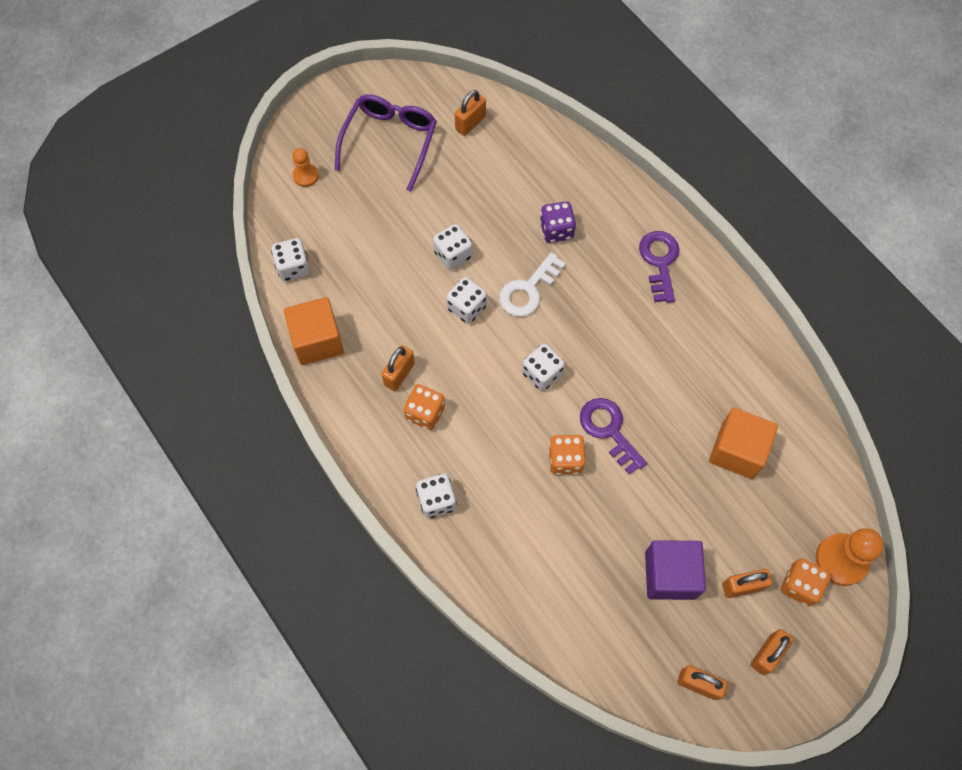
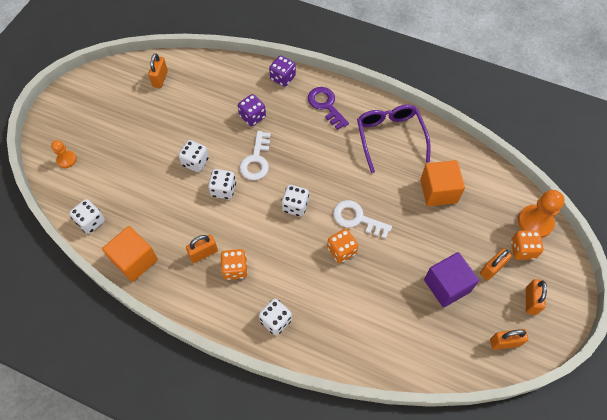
camera: 30 degrees left, 5 degrees down
purple glasses [335,94,437,192] -> purple glasses moved to [357,104,431,173]
orange padlock [381,345,415,391] -> orange padlock turned 60 degrees clockwise [186,235,218,263]
purple key [580,398,647,475] -> white key [333,200,392,239]
none -> purple dice [269,56,296,87]

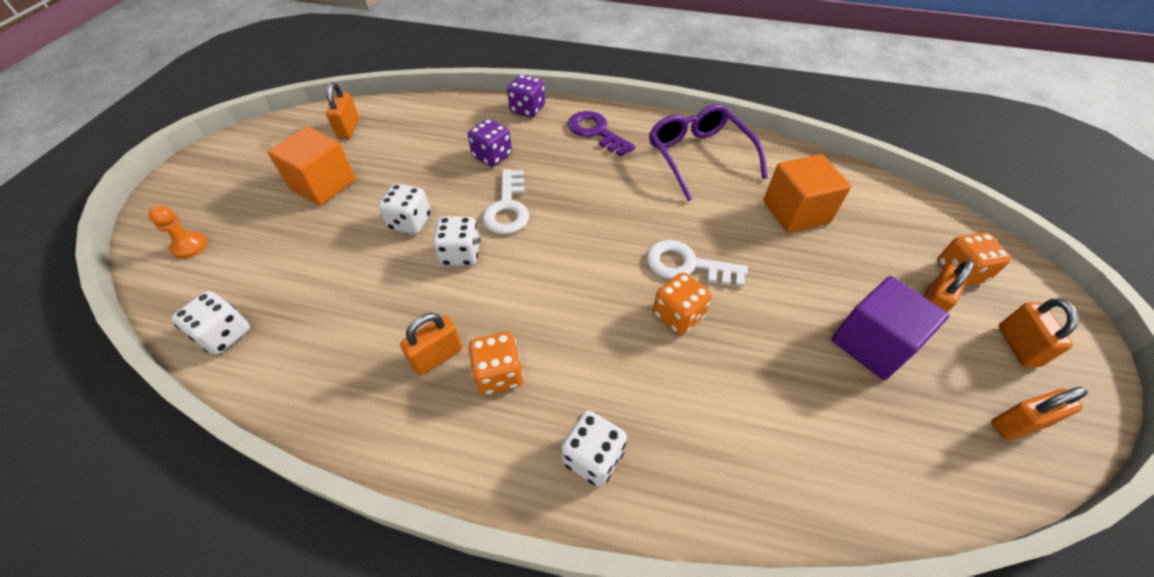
camera: 10 degrees left, 10 degrees down
orange cube [102,226,158,282] -> orange cube moved to [267,126,356,206]
white dice [281,185,309,217] -> none
orange pawn [518,190,565,238] -> none

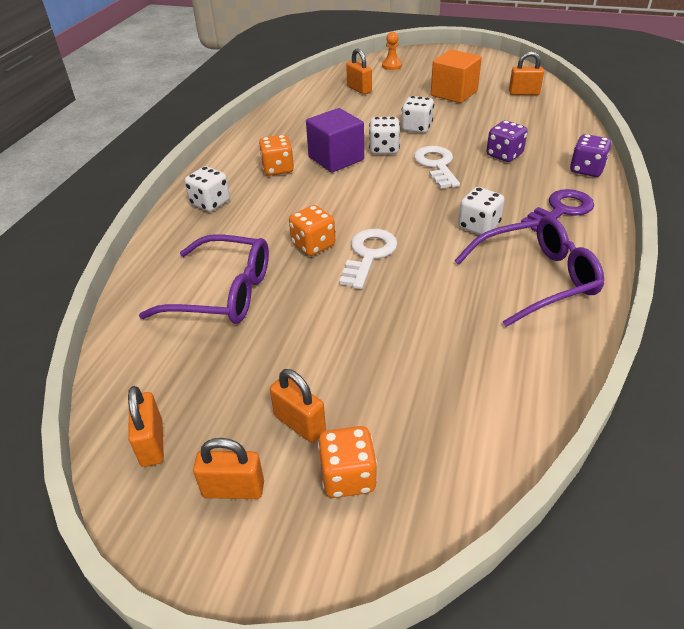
camera: 95 degrees right, 10 degrees down
white dice [172,291,250,355] -> white dice moved to [458,187,504,235]
orange padlock [400,313,462,376] -> orange padlock moved to [346,49,372,94]
white key [482,169,529,234] -> white key turned 75 degrees clockwise [414,146,460,189]
orange cube [763,154,851,233] -> none
purple cube [831,276,950,380] -> purple cube moved to [306,108,364,172]
none -> purple glasses [139,234,269,324]

